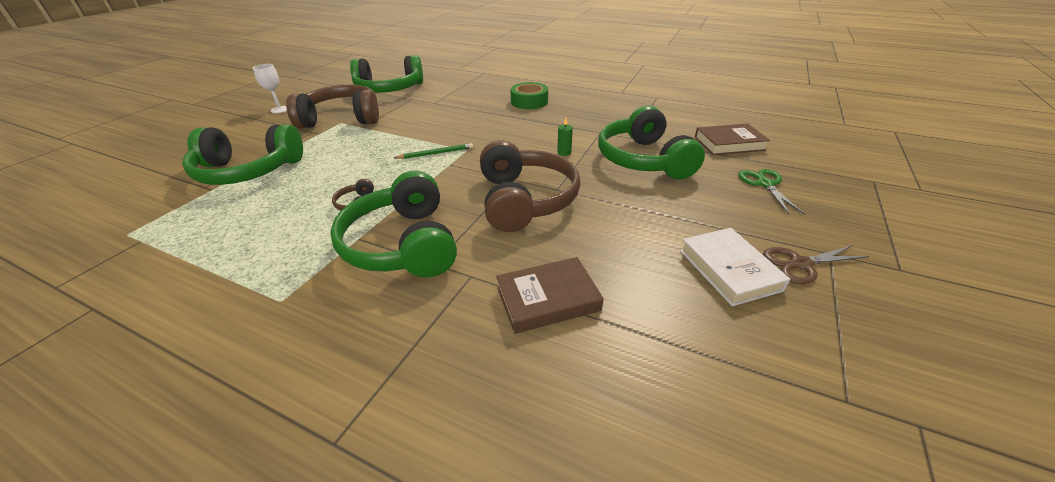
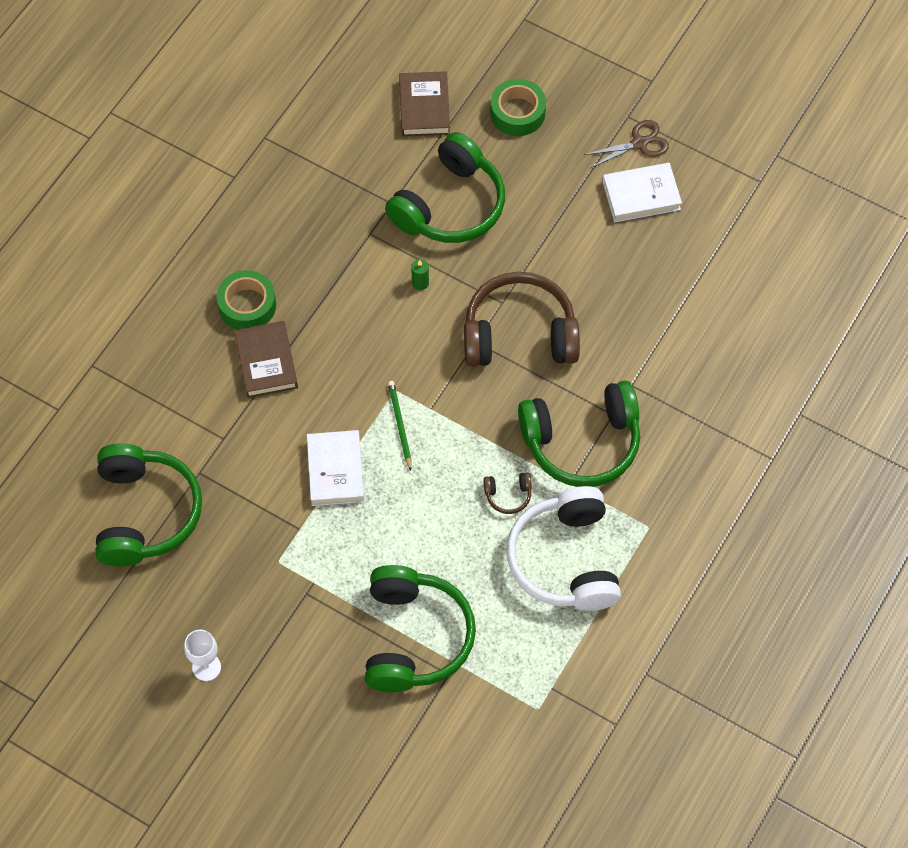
camera: 85 degrees left, 25 degrees up
brown headphones [286,85,379,129] -> none
brown book [496,257,604,334] -> brown book moved to [234,321,298,398]
green headphones [598,106,705,179] -> green headphones turned 45 degrees counterclockwise [385,132,505,243]
green scissors [738,169,805,215] -> green tape [490,79,546,136]
brown scissors [763,245,869,284] -> brown scissors turned 105 degrees counterclockwise [584,120,669,168]
none -> white book [307,430,364,506]
none -> white headphones [507,486,621,611]

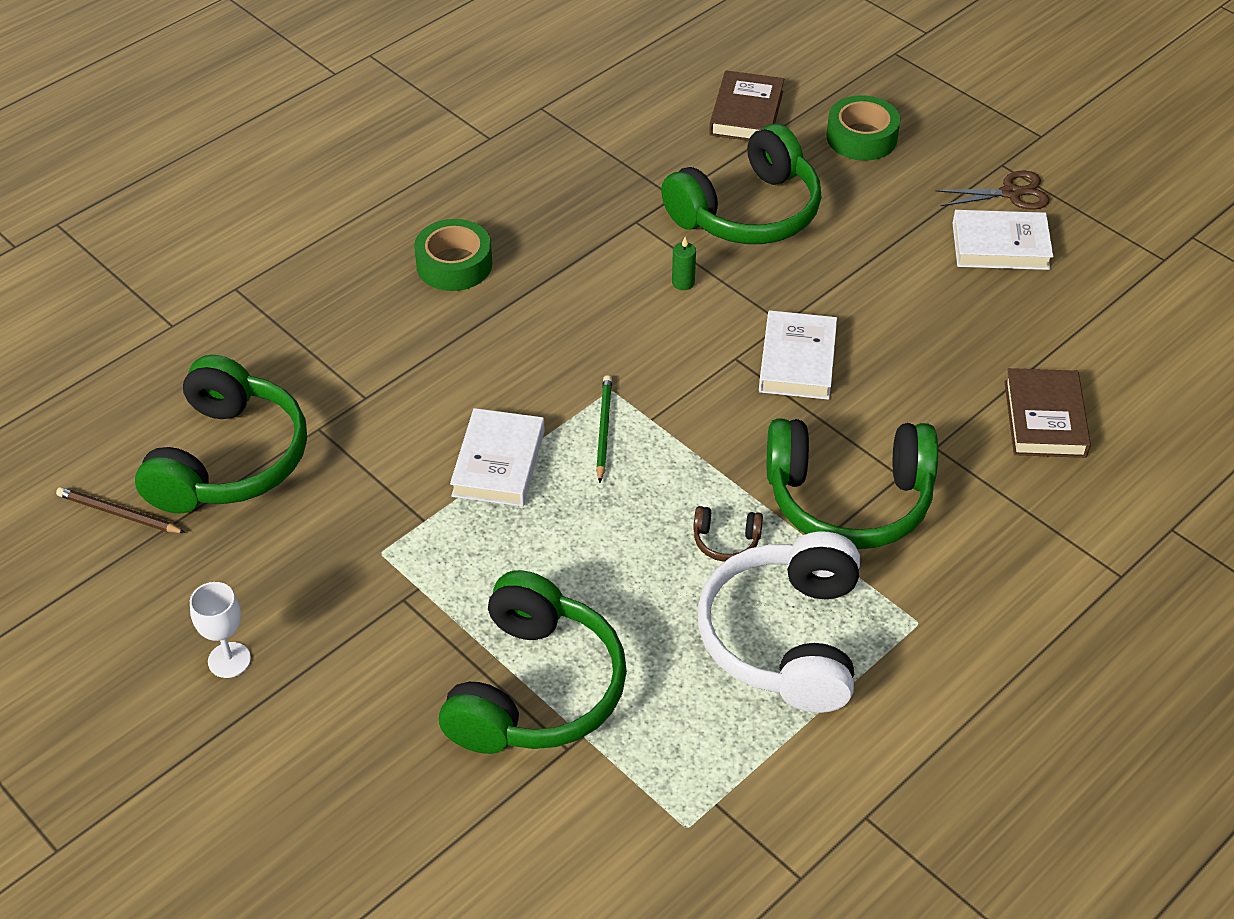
camera: 15 degrees right, 15 degrees down
brown book [234,321,298,398] -> brown book moved to [1004,368,1091,458]
brown headphones [464,272,580,367] -> white book [759,310,837,400]
none -> brown pencil [56,487,186,533]

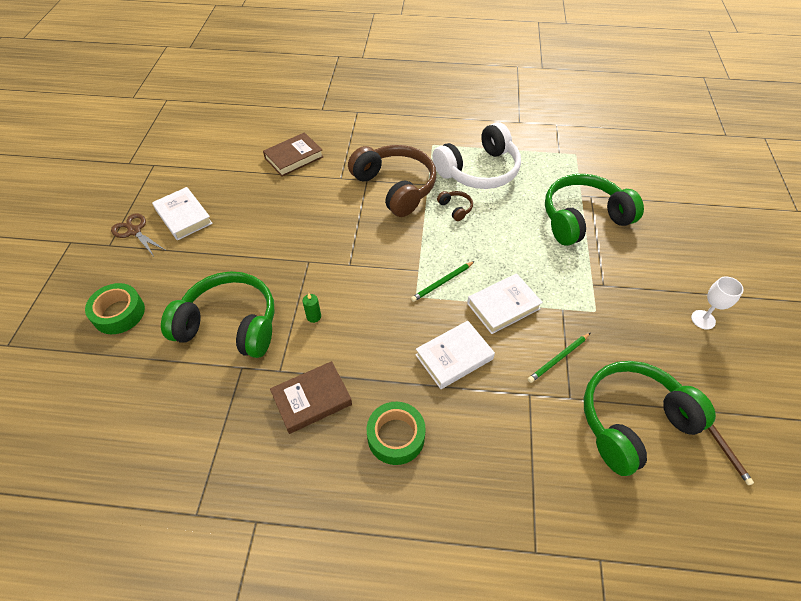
camera: 130 degrees left, 5 degrees up
brown book [709,70,784,141] -> brown book moved to [270,361,352,434]
white book [759,310,837,400] -> white book moved to [416,321,495,389]
green headphones [767,418,938,549] -> brown headphones [348,145,436,217]
none -> green pencil [528,333,590,383]

